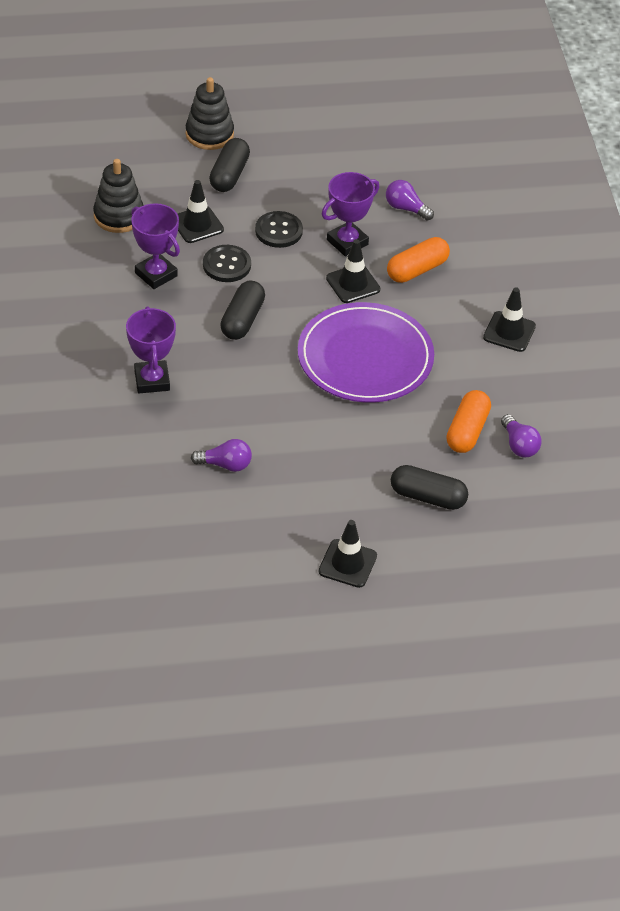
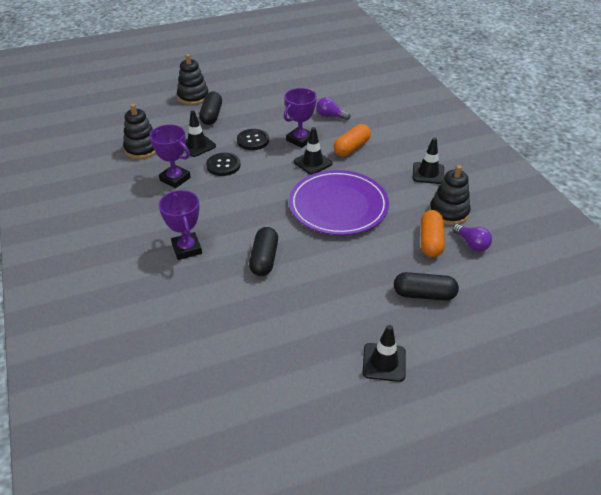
camera: 10 degrees left, 5 degrees down
purple light bulb [191,439,252,472] -> none
black capsule [220,280,265,340] -> black capsule moved to [249,227,278,276]
none -> black stacking toy [429,165,470,225]

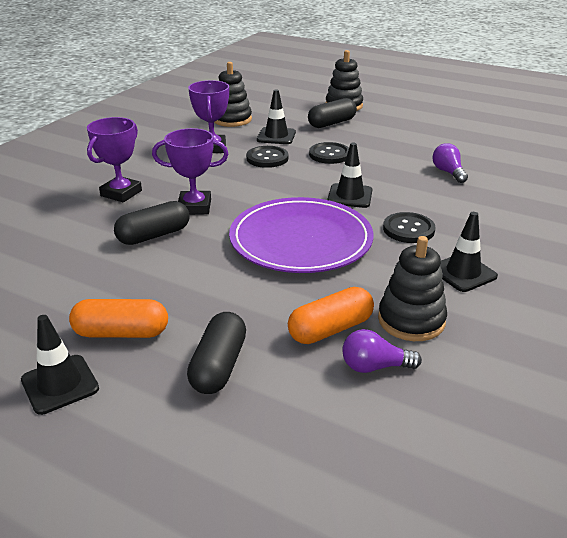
camera: 50 degrees right, 10 degrees down
purple trophy [284,88,317,148] -> purple trophy moved to [152,128,228,214]
orange capsule [333,124,371,156] -> orange capsule moved to [69,299,168,338]
black capsule [394,272,459,301] -> black capsule turned 45 degrees clockwise [187,312,246,394]
purple light bulb [452,224,492,252] -> purple light bulb turned 75 degrees clockwise [342,329,422,373]
none -> black button [383,212,436,243]

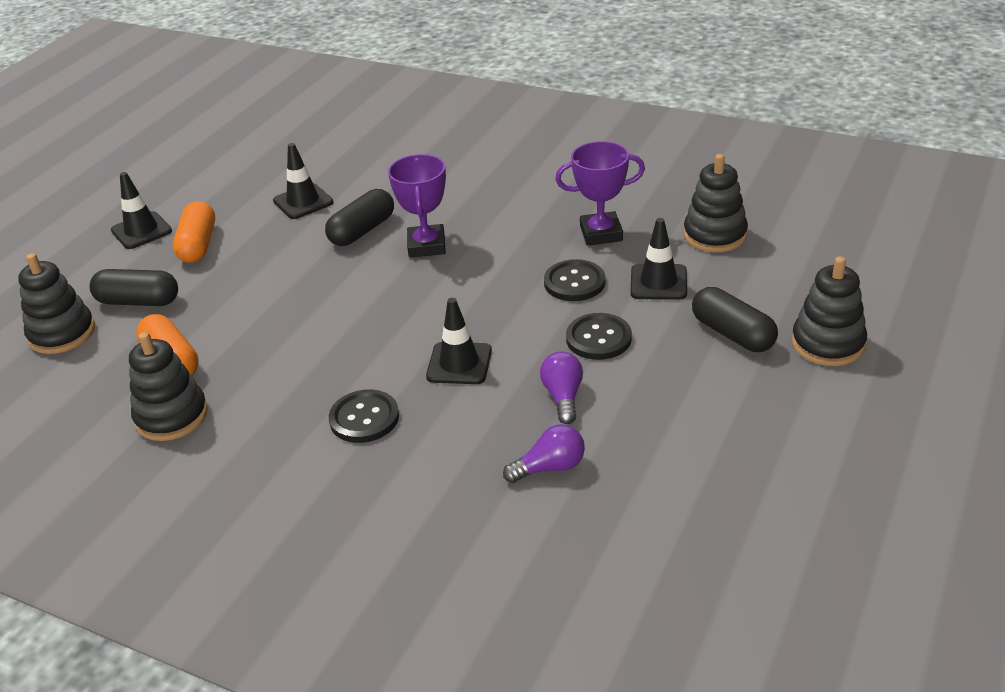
camera: 90 degrees right, 5 degrees up
purple trophy [87,117,142,202] -> none
black capsule [114,201,189,245] -> black capsule turned 75 degrees clockwise [325,189,394,246]
purple plate [229,197,373,273] -> none
purple light bulb [342,329,422,373] -> purple light bulb moved to [540,351,583,424]
black traffic cone [440,212,498,292] -> black traffic cone moved to [273,143,333,219]
none -> black stacking toy [18,253,95,354]

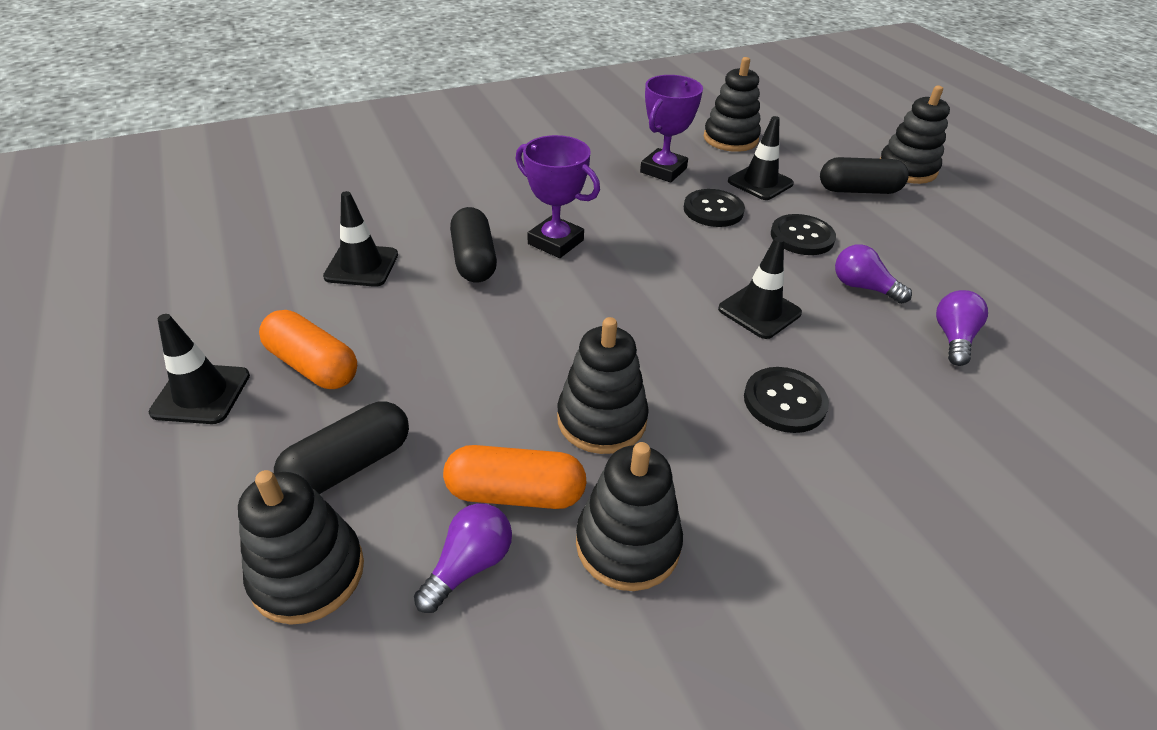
camera: 55 degrees left, 5 degrees up
none -> purple light bulb [414,503,512,613]
none -> black stacking toy [557,317,649,454]

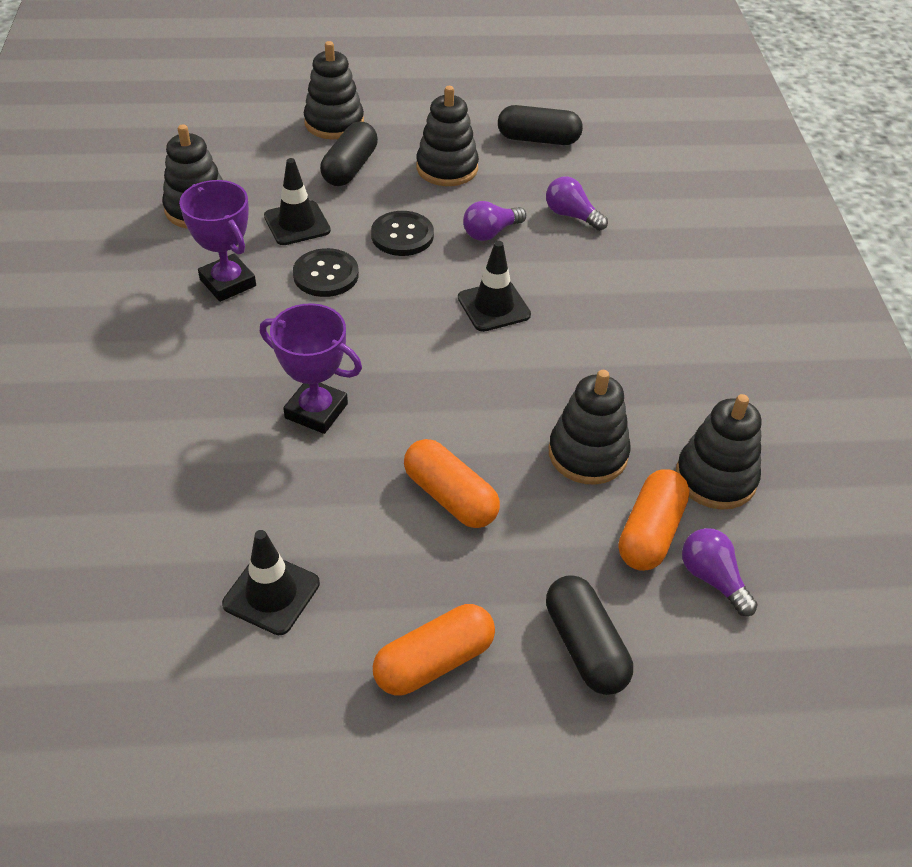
camera: 70 degrees left, 5 degrees up
black traffic cone [148,314,250,424] -> none
black stacking toy [238,470,364,625] -> black stacking toy moved to [416,86,479,186]
black capsule [450,207,497,283] -> black capsule moved to [498,105,583,145]
purple trophy [516,135,600,258] -> purple trophy turned 60 degrees clockwise [260,303,362,434]
black button [744,367,829,433] -> none
none -> orange capsule [404,439,500,528]

